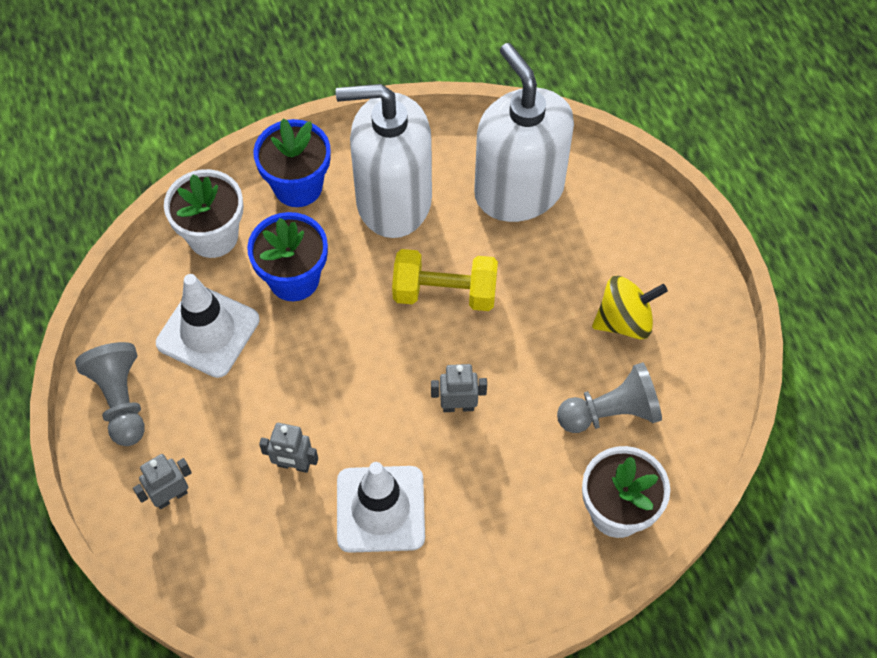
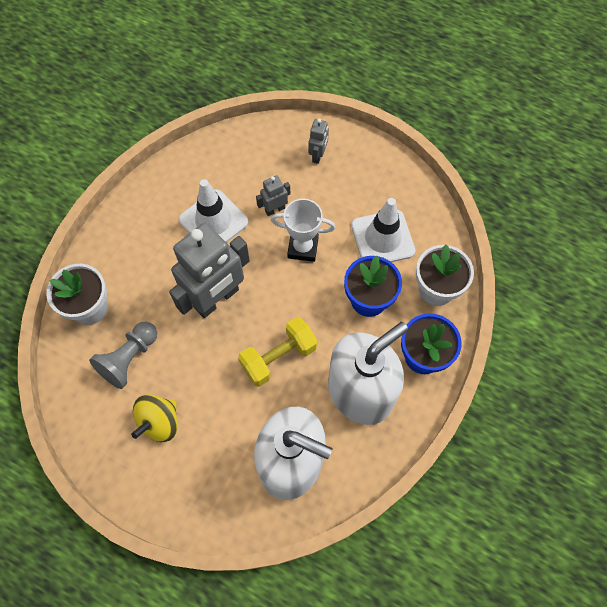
camera: 140 degrees right, 5 degrees up
grey pawn [75,342,145,446] -> none
grey robot [431,364,487,412] -> grey robot [169,223,250,318], size x2.24
none -> white trophy [271,199,335,262]

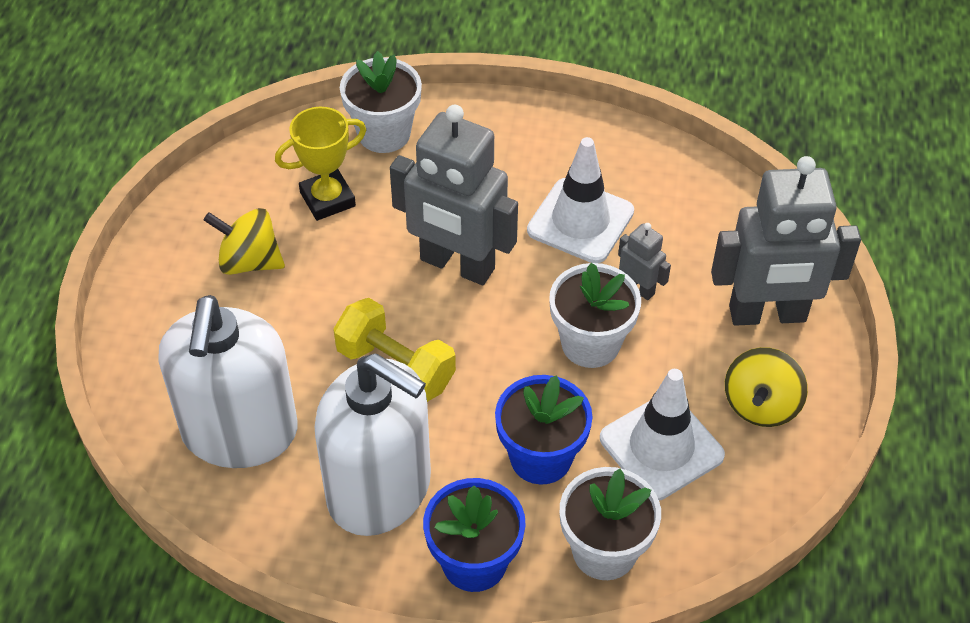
camera: 70 degrees right, 15 degrees down
grey pawn [89,321,157,389] -> yellow trophy [275,107,366,221]
white trophy [271,199,335,262] -> white flower pot [549,263,641,368]
grey robot [308,119,329,164] -> grey robot [711,156,861,326], size x2.24
none -> yellow spinning top [725,347,808,427]

